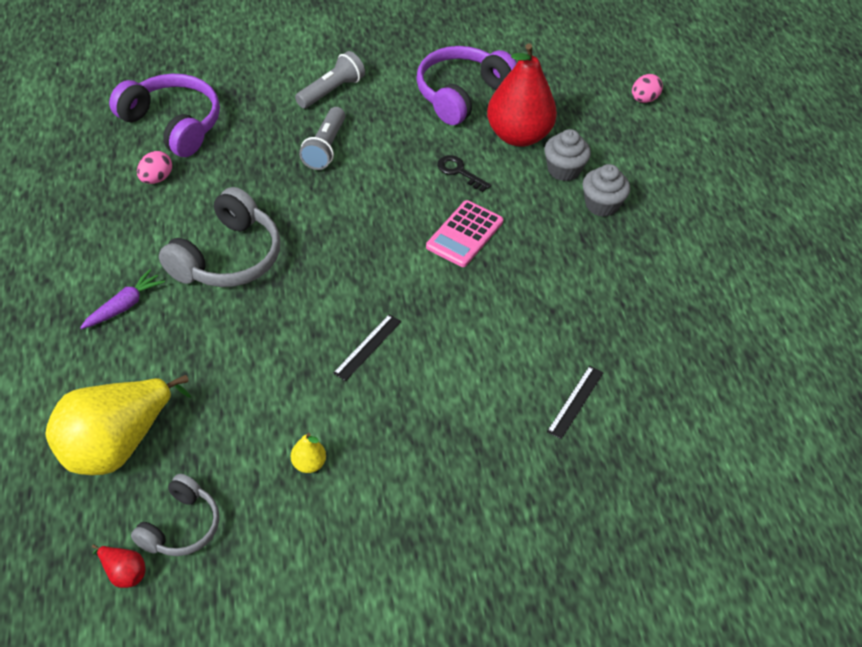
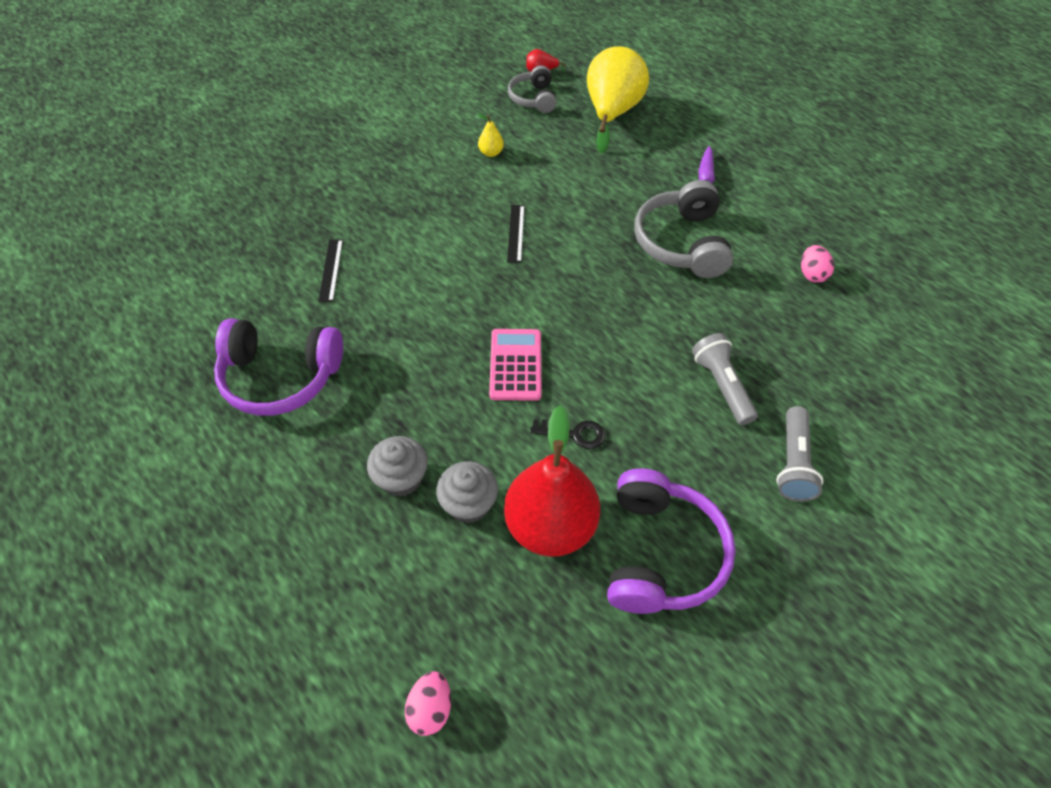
camera: 150 degrees right, 5 degrees up
purple headphones [109,74,220,157] -> purple headphones moved to [214,318,343,416]

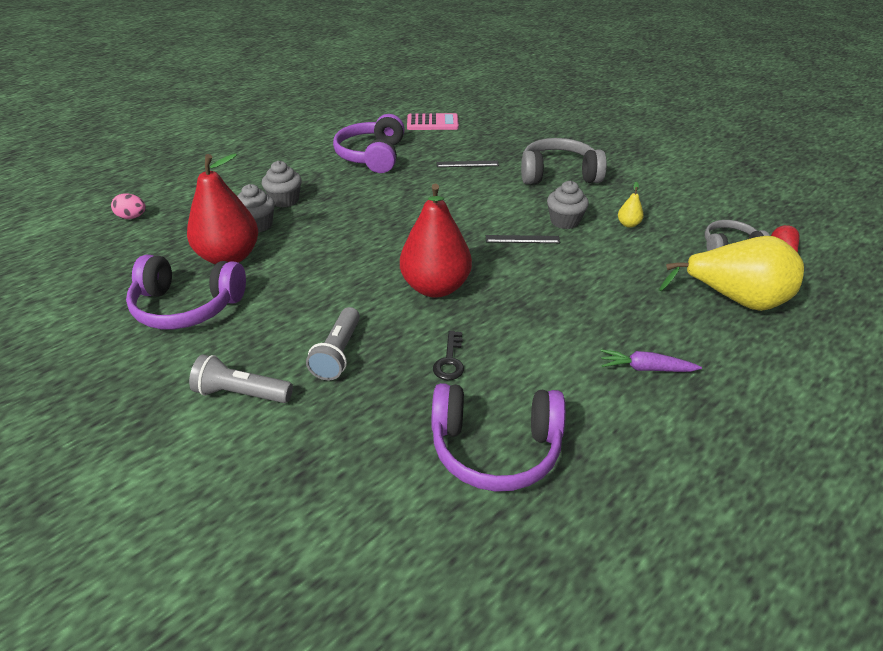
camera: 90 degrees right, 15 degrees down
pink calculator [489,329,542,401] -> pink calculator moved to [407,113,459,130]
black key [530,419,605,449] -> black key moved to [433,331,464,380]
grey headphones [634,180,733,278] -> grey headphones moved to [521,138,607,184]
grey flashlight [692,333,758,425] -> grey flashlight turned 120 degrees clockwise [306,307,360,380]
pink egg [801,245,834,283] -> purple headphones [431,383,566,492]
none -> red pear [400,184,472,298]
none -> grey cupcake [547,181,589,229]

